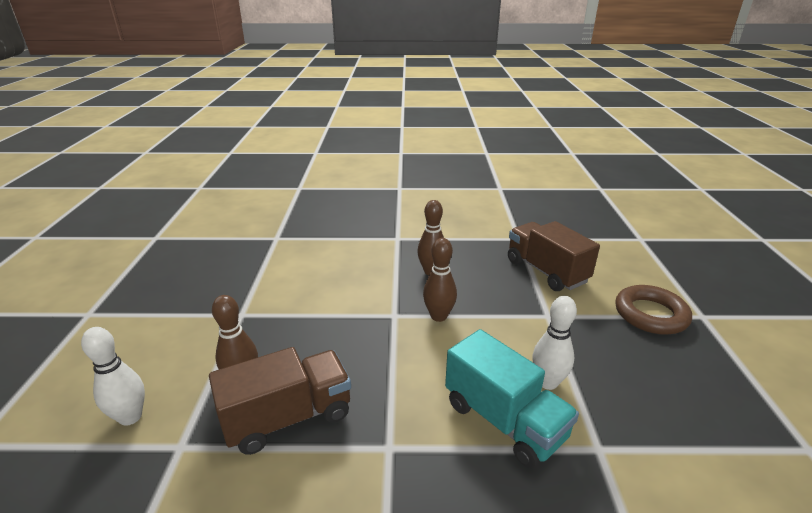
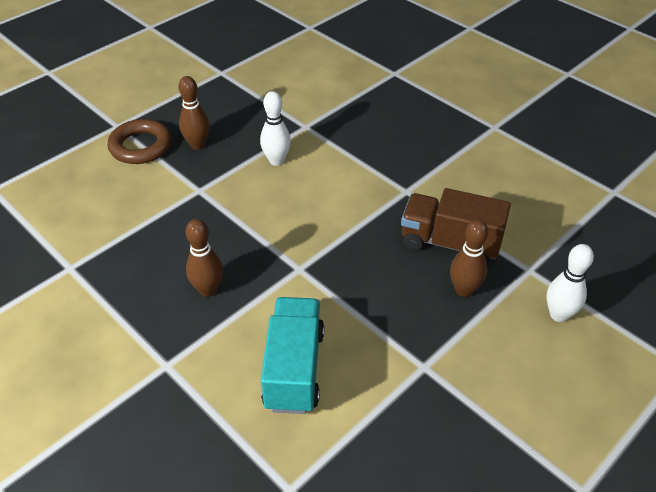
camera: 135 degrees left, 15 degrees up
brown bowling pin [423,238,457,322] -> brown bowling pin moved to [179,76,210,150]
turquoise truck [445,329,579,469] -> turquoise truck moved to [261,297,324,414]
brown truck [508,221,600,291] -> none

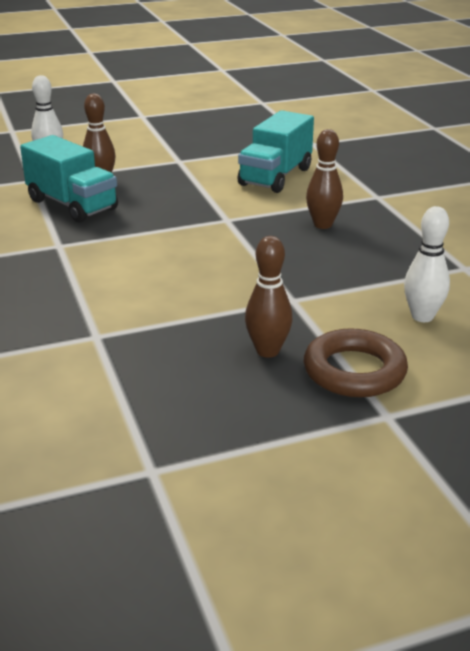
camera: 155 degrees left, 15 degrees down
white bowling pin [260,91,291,166] -> white bowling pin moved to [404,206,450,322]
brown truck [401,188,511,263] -> turquoise truck [20,135,118,222]

